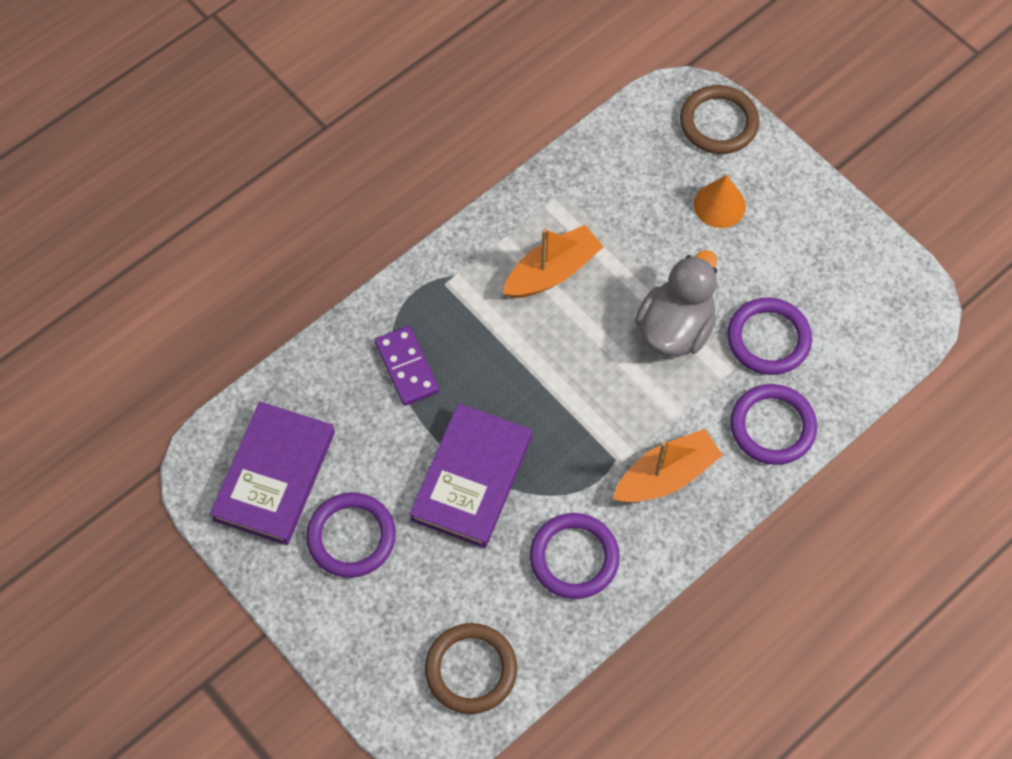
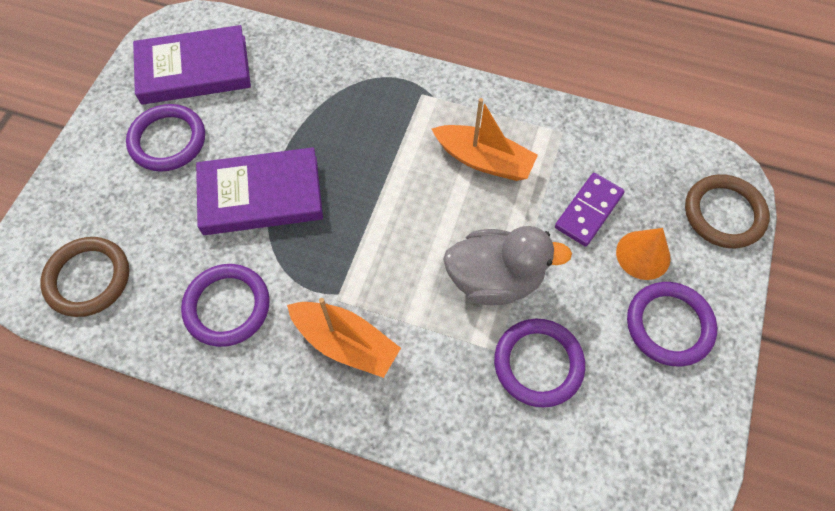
camera: 60 degrees right, 0 degrees up
purple domino [375,326,439,406] -> purple domino moved to [555,173,625,247]
purple ring [730,384,817,465] -> purple ring moved to [627,282,717,366]

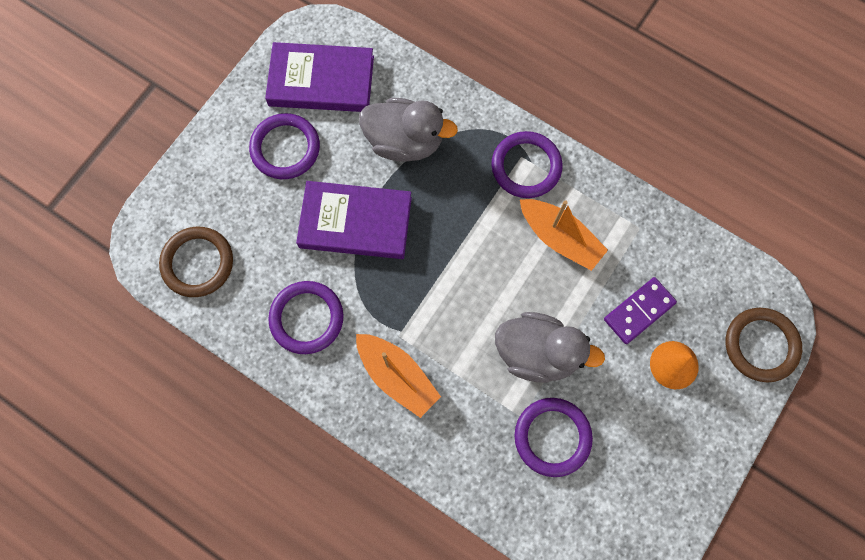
camera: 15 degrees right, 10 degrees up
purple ring [627,282,717,366] -> purple ring moved to [491,131,563,198]
none -> grey duck [359,98,458,162]

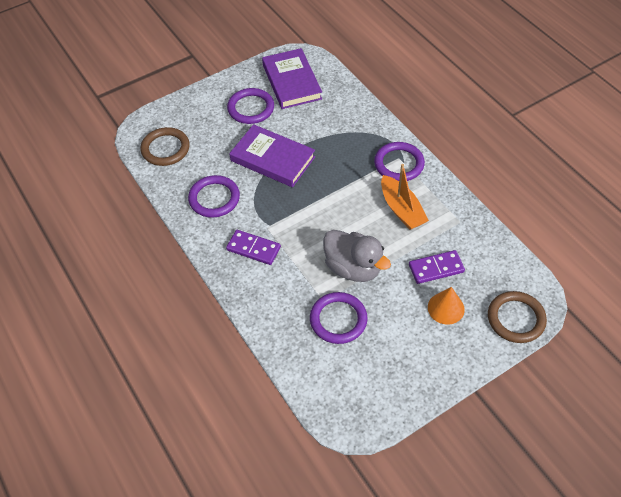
camera: 25 degrees right, 20 degrees down
purple book [265,42,374,112] -> purple book turned 45 degrees clockwise [262,48,322,109]
orange boat [356,334,441,418] -> purple domino [226,230,281,265]
grey duck [359,98,458,162] -> none

